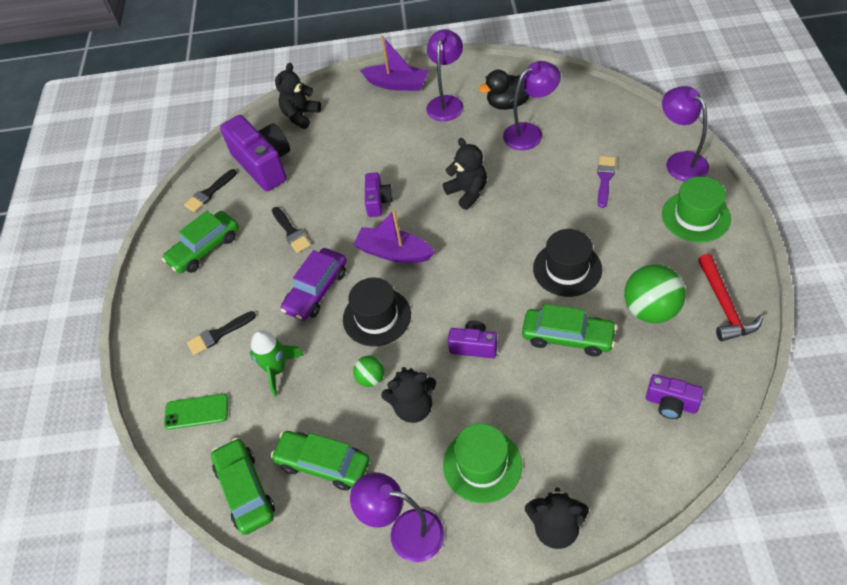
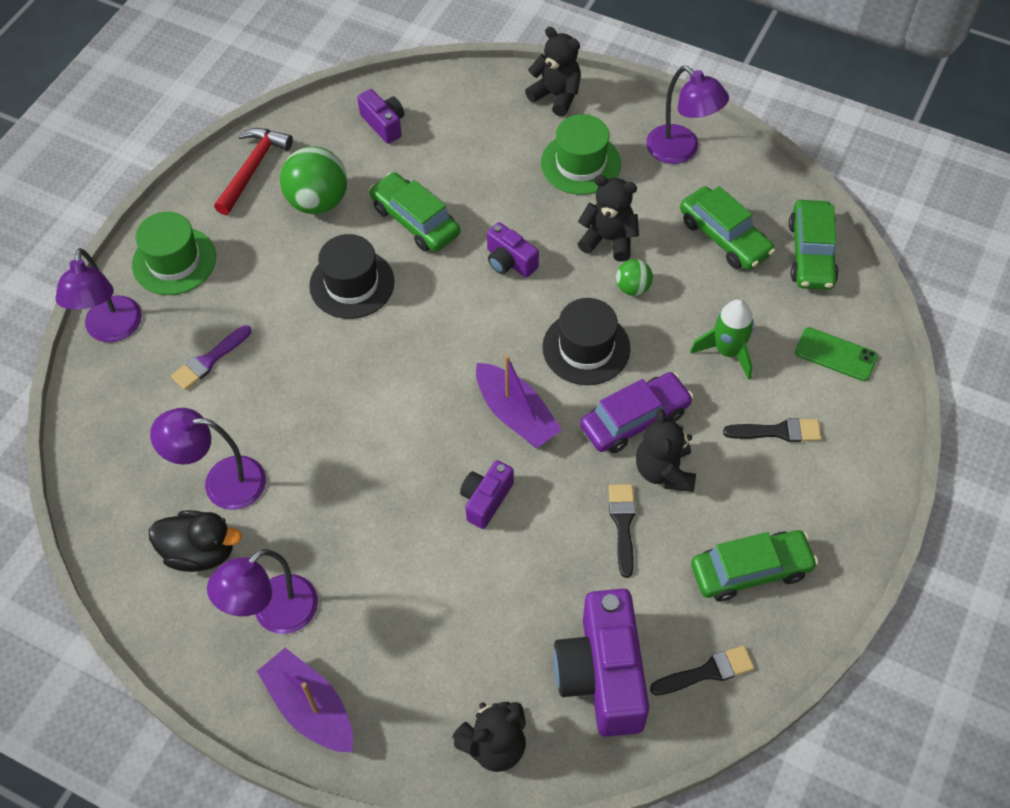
camera: 155 degrees left, 5 degrees up
black teddy bear [443,138,487,210] -> black teddy bear moved to [636,409,696,492]

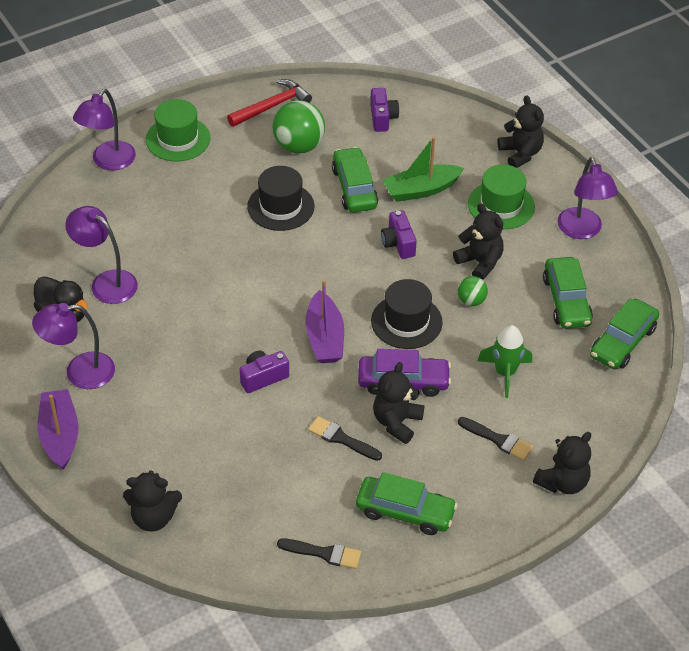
camera: 30 degrees right, 10 degrees down
purple brush [171,325,251,390] -> none
purple camera [553,589,649,737] -> none
black brush [609,484,636,578] -> black brush turned 90 degrees counterclockwise [308,416,382,461]
green phone [795,327,878,381] -> none
none -> green boat [383,137,464,202]
none -> black teddy bear [533,432,591,494]

